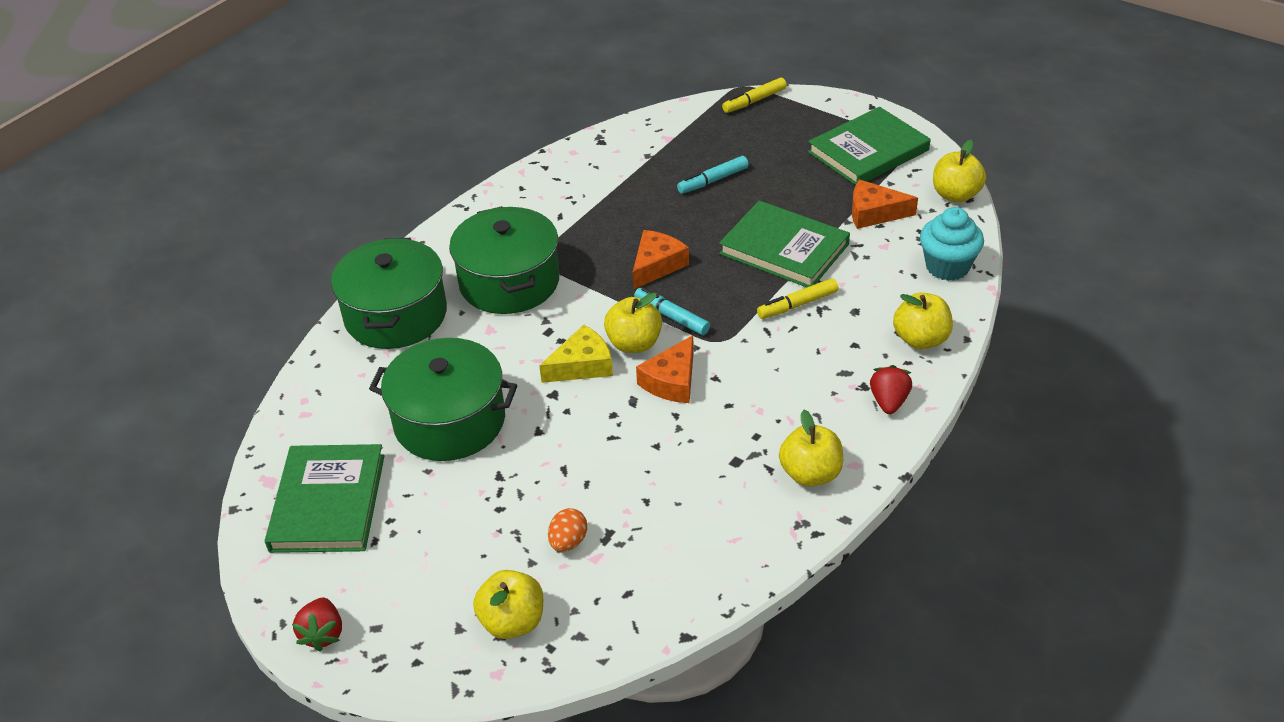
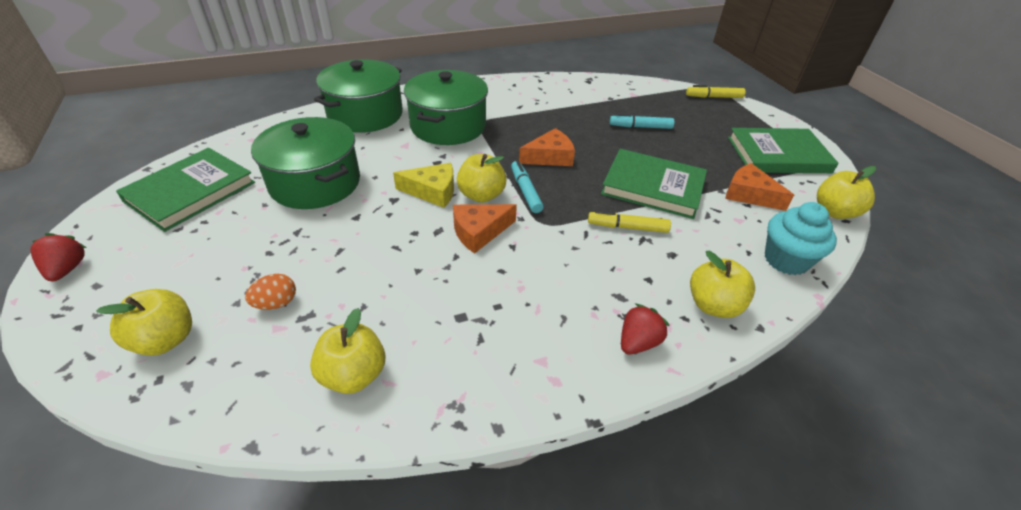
camera: 30 degrees right, 0 degrees up
red strawberry [292,597,342,652] -> red strawberry turned 135 degrees clockwise [30,233,87,281]
green book [719,200,850,287] -> green book turned 45 degrees counterclockwise [601,149,707,219]
yellow apple [779,410,843,487] -> yellow apple moved to [310,308,385,394]

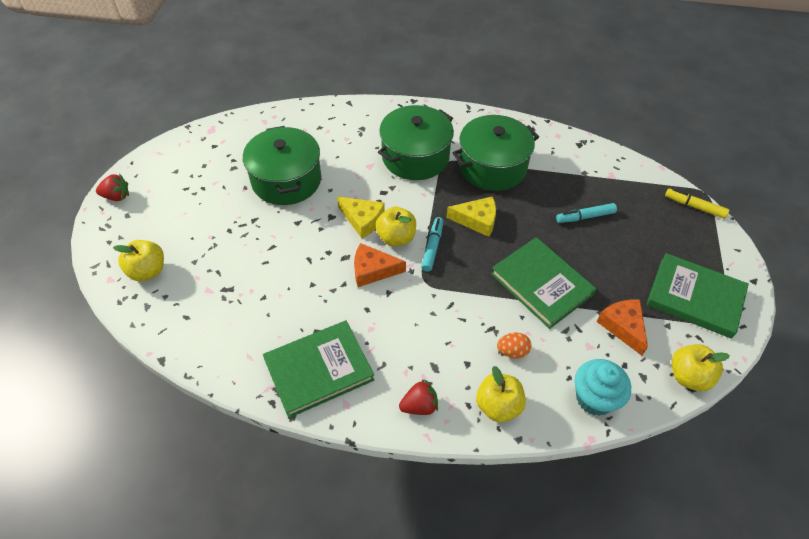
camera: 30 degrees right, 10 degrees up
red strawberry [30,233,87,281] -> red strawberry turned 75 degrees clockwise [96,174,129,201]
green book [116,148,255,232] -> green book moved to [263,321,374,418]
orange egg [245,274,296,310] -> orange egg moved to [497,333,532,358]
yellow apple [310,308,385,394] -> none
green pot [314,59,403,133] -> green pot moved to [452,115,539,191]
orange cheese [519,128,575,166] -> yellow cheese [446,196,496,237]
yellow marker [588,210,671,233] -> none
turquoise marker [610,114,675,129] -> turquoise marker turned 45 degrees counterclockwise [556,203,617,223]

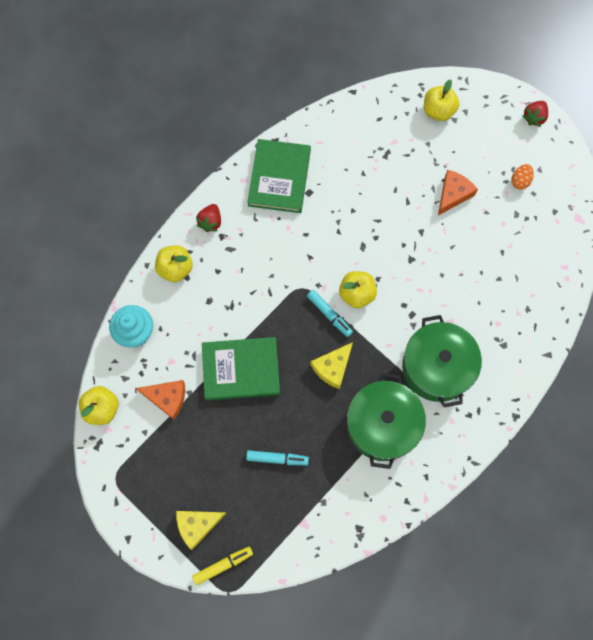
camera: 125 degrees right, 20 degrees up
green pot [243,126,321,205] -> none
yellow cheese [337,196,385,238] -> yellow cheese moved to [176,511,227,550]
orange cheese [354,243,406,287] -> orange cheese moved to [438,170,478,215]
orange egg [497,333,532,358] -> orange egg moved to [511,164,534,190]
turquoise marker [556,203,617,223] -> turquoise marker turned 75 degrees clockwise [246,450,309,465]
green book [646,253,749,339] -> none

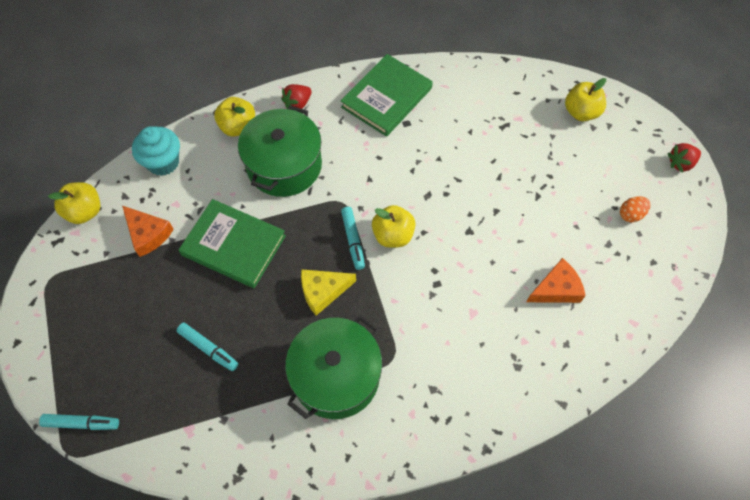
camera: 30 degrees right, 10 degrees down
yellow cheese [176,511,227,550] -> none
yellow marker [192,547,253,585] -> turquoise marker [39,414,119,430]
green pot [402,315,482,407] -> green pot moved to [238,106,322,197]
orange cheese [438,170,478,215] -> orange cheese moved to [527,258,586,303]

